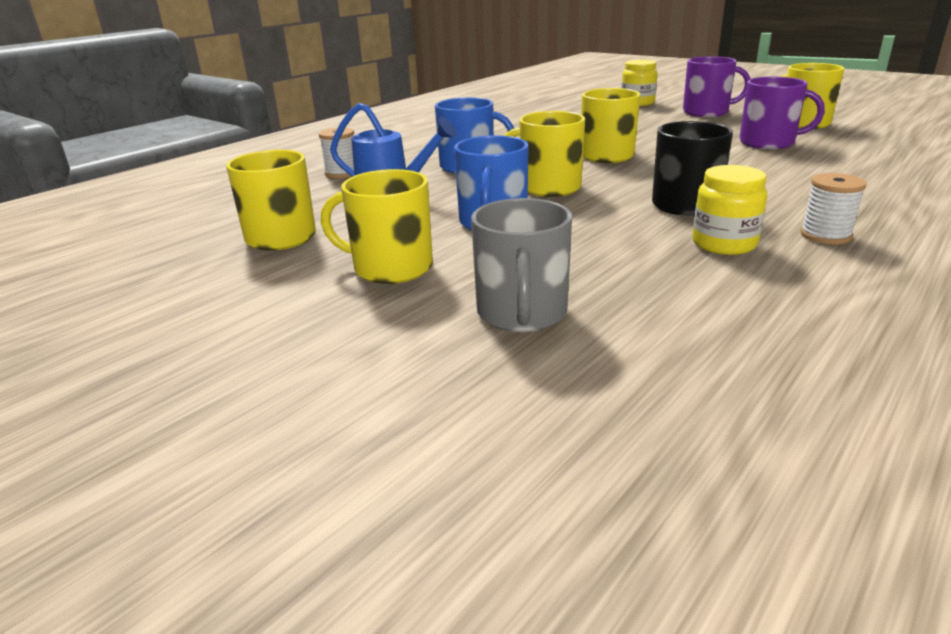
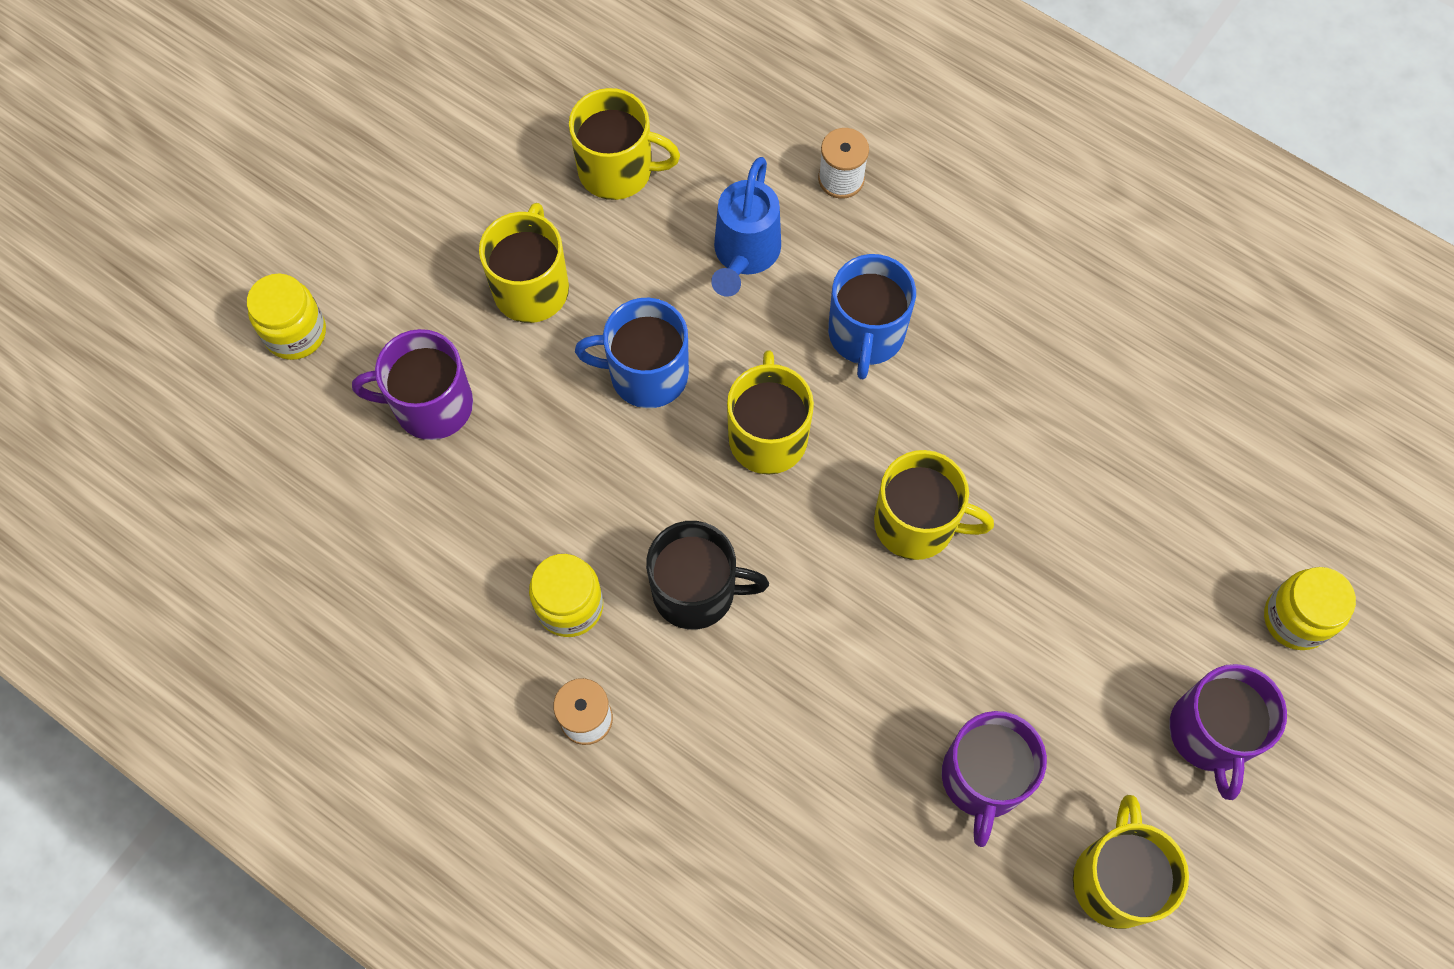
camera: 85 degrees right, 40 degrees up
grey mug [471,198,572,332] -> purple mug [352,329,473,440]
none -> yellow jar [247,273,326,360]

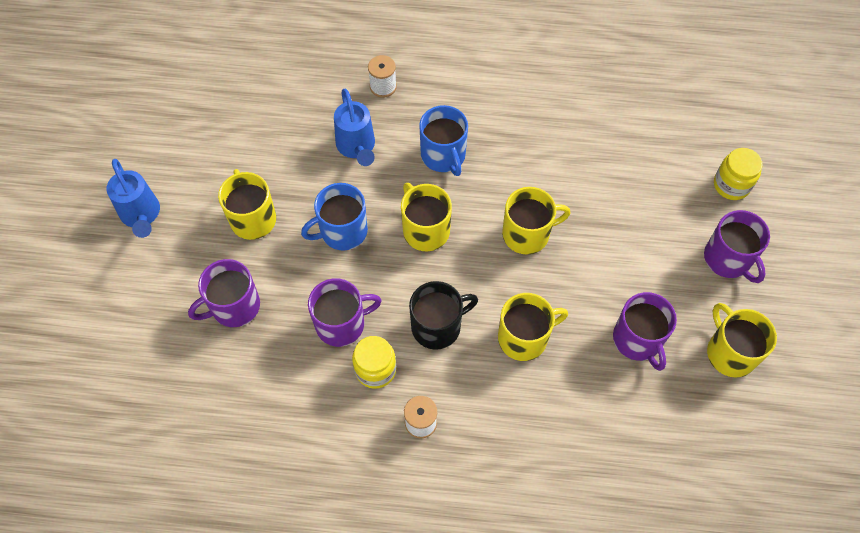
camera: 30 degrees left, 5 degrees down
yellow jar [247,273,326,360] -> none
yellow mug [569,88,680,200] -> yellow mug moved to [498,293,568,361]
none -> blue watering can [107,159,160,238]
none -> purple mug [308,278,382,347]

